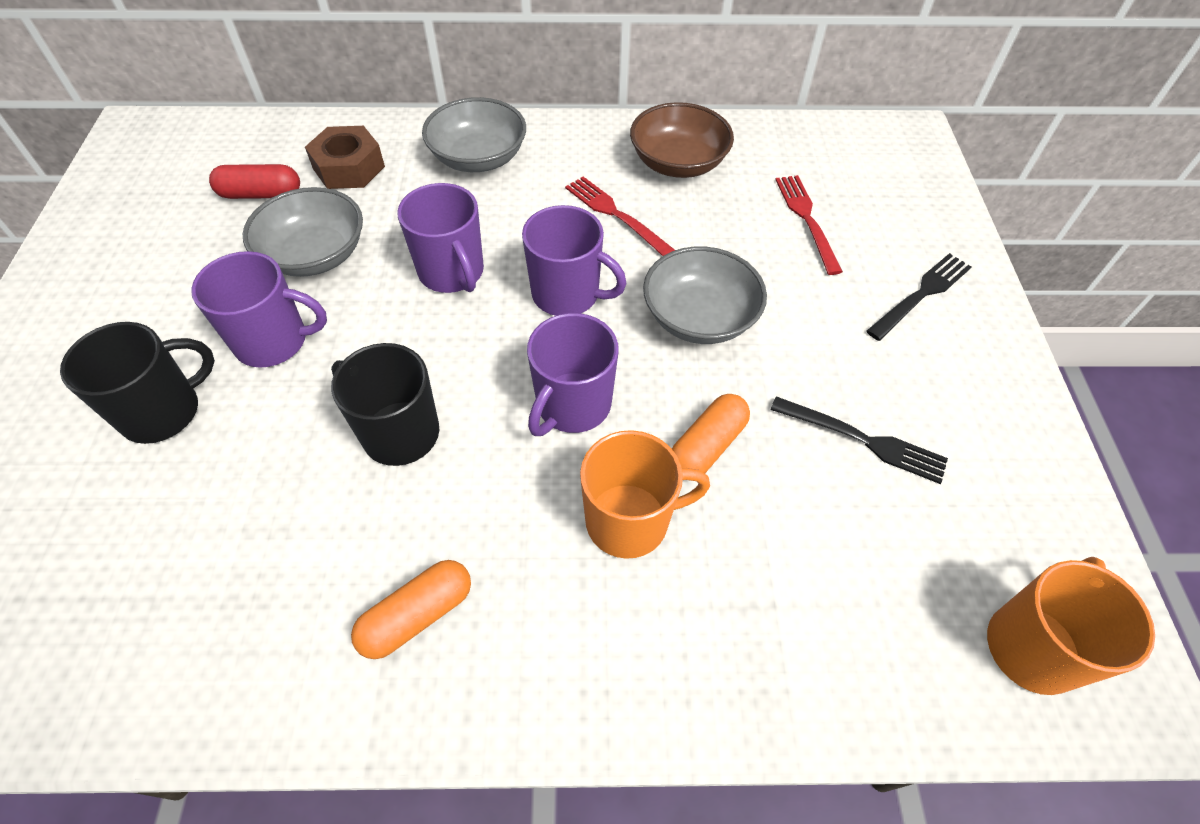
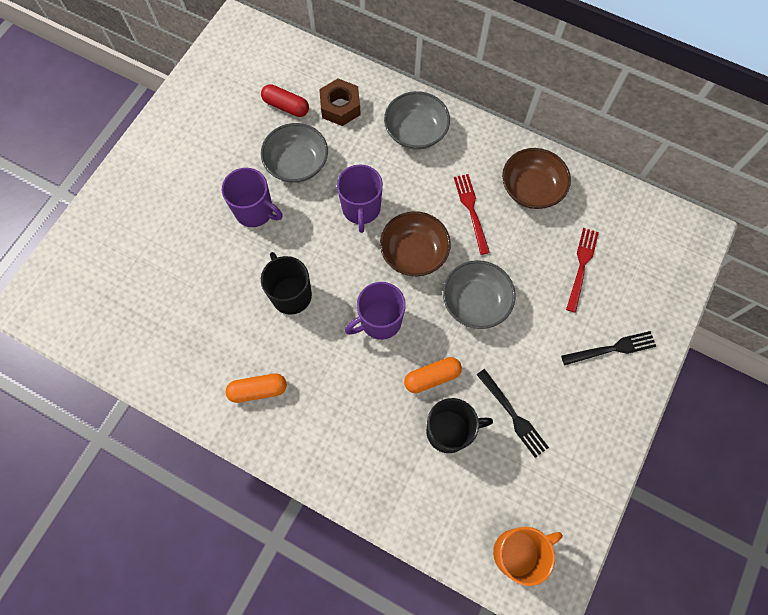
camera: 30 degrees right, 15 degrees up
black mug [60,322,215,444] -> black mug moved to [426,398,493,453]
purple mug [522,205,627,316] -> brown bowl [380,211,451,276]
orange mug [580,430,710,559] -> none

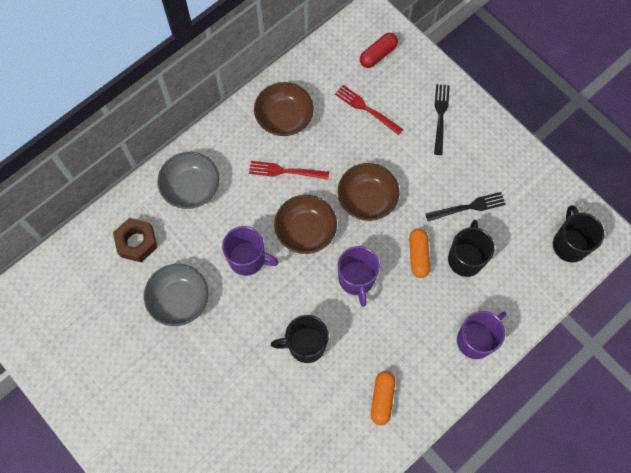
camera: 70 degrees left, 0 degrees up
purple mug [222,168,282,227] -> purple mug moved to [457,311,506,359]
red capsule [261,84,309,117] -> red capsule moved to [360,33,398,68]
grey bowl [443,260,516,329] -> brown bowl [338,163,399,221]
orange mug [493,527,563,586] -> black mug [553,205,604,262]

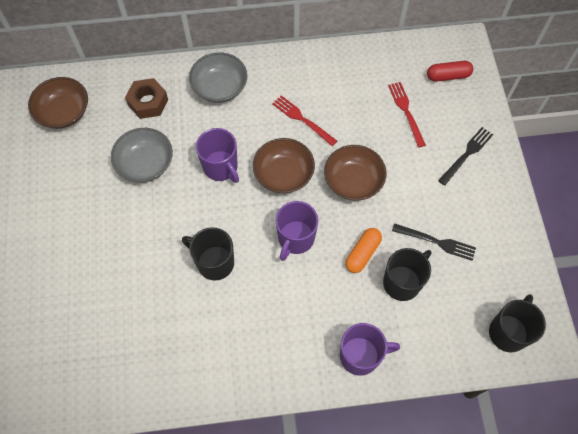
camera: 35 degrees right, 5 degrees down
brown bowl [254,82,314,136] -> brown bowl moved to [28,77,88,129]
orange capsule [371,371,395,425] -> none

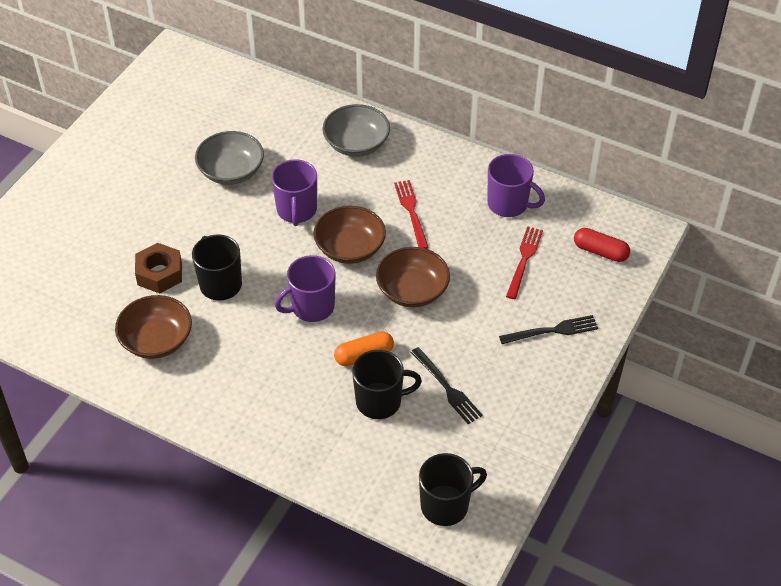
camera: 35 degrees right, 15 degrees down
brown bowl [28,77,88,129] -> brown bowl moved to [115,295,192,359]
brown nut [125,78,168,119] -> brown nut moved to [135,243,182,294]
purple mug [340,323,400,376] -> purple mug moved to [487,154,545,217]

